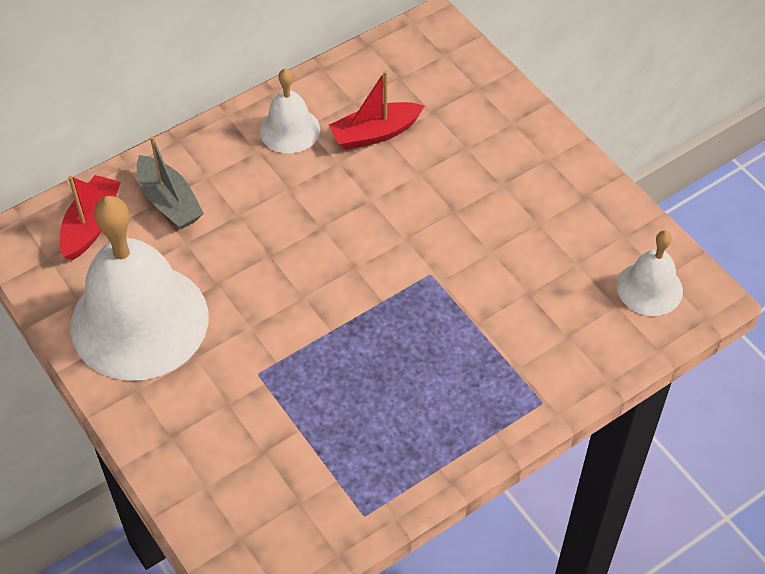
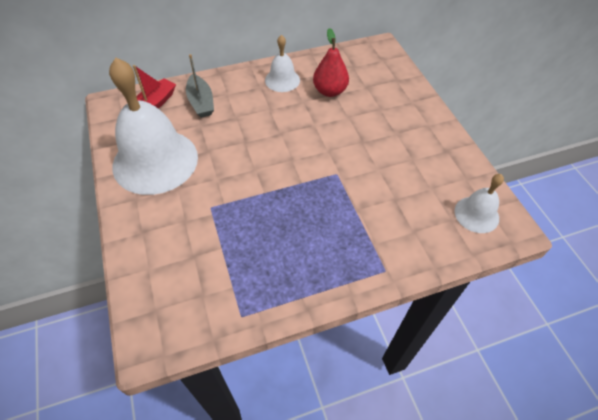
camera: 15 degrees right, 0 degrees up
red boat [329,70,424,150] -> red pear [313,28,349,97]

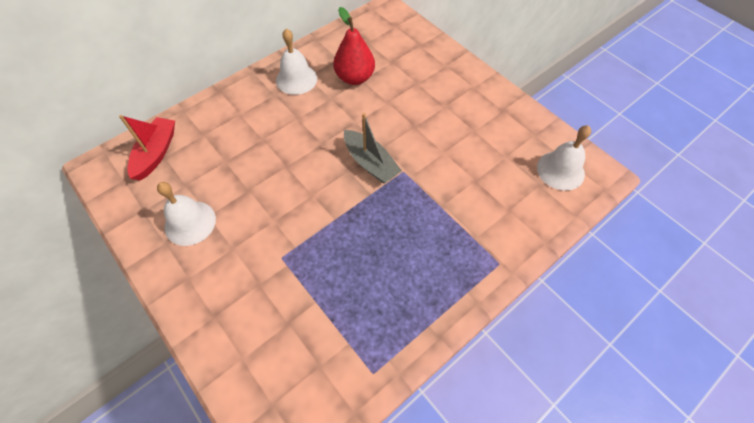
camera: 20 degrees left, 5 degrees up
white bell [109,57,198,195] -> white bell [157,182,216,246], size x0.49
grey boat [186,54,214,118] -> grey boat moved to [344,113,402,184]

